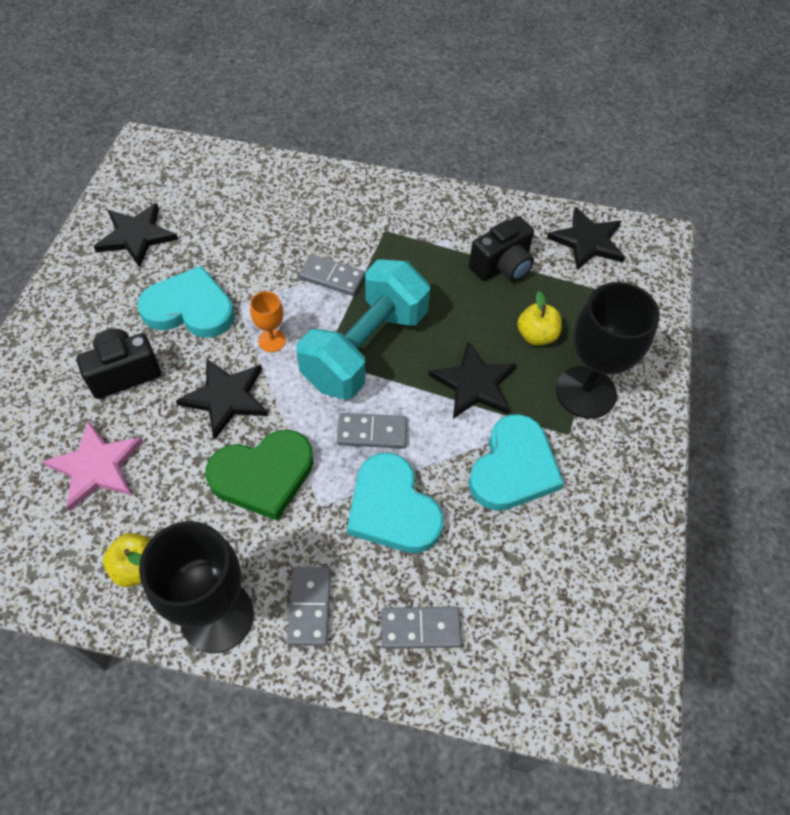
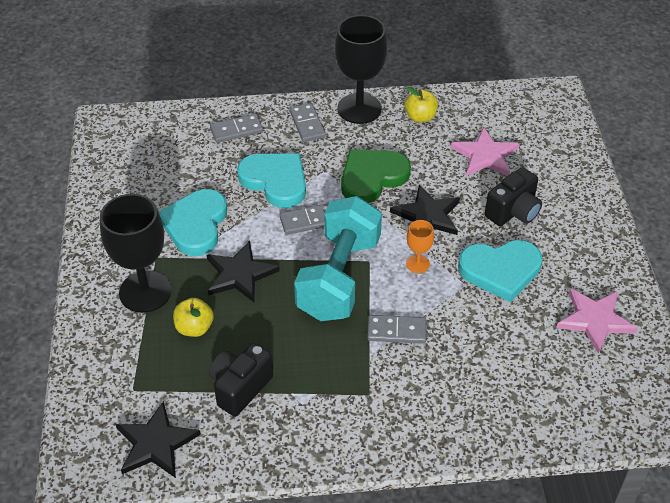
camera: 165 degrees right, 10 degrees down
black star [94,203,178,268] -> pink star [556,288,638,354]

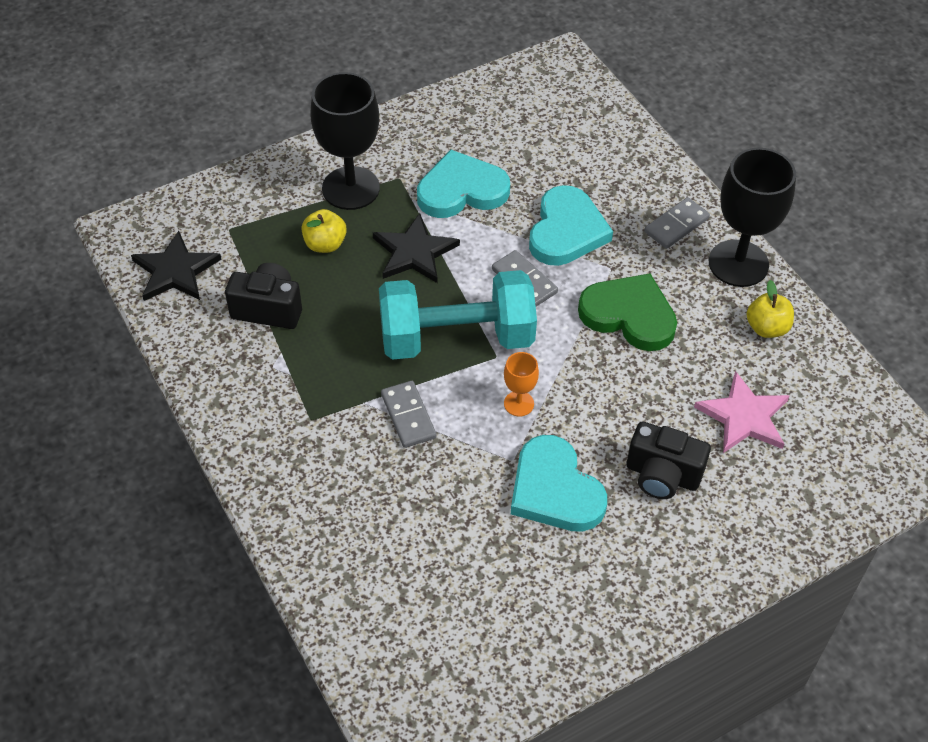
camera: 65 degrees right, 5 degrees up
grey domino [210,114,263,143] -> none
black star [390,185,460,235] -> none
pink star [556,288,638,354] -> none

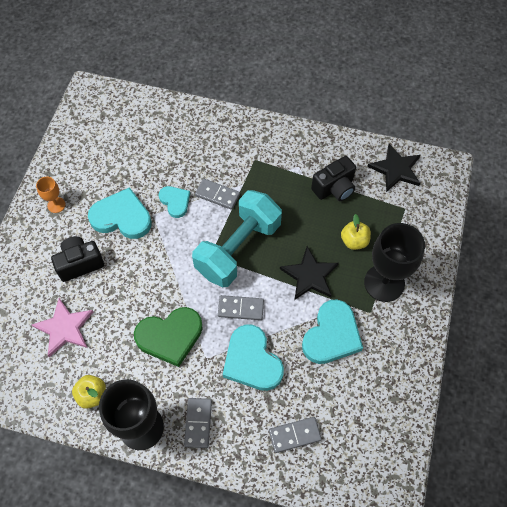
camera: 135 degrees right, 10 degrees up
orange goblet [504,352,539,417] -> orange goblet moved to [36,177,65,213]
none -> turquoise heart [159,186,190,218]
none -> grey domino [269,417,322,453]

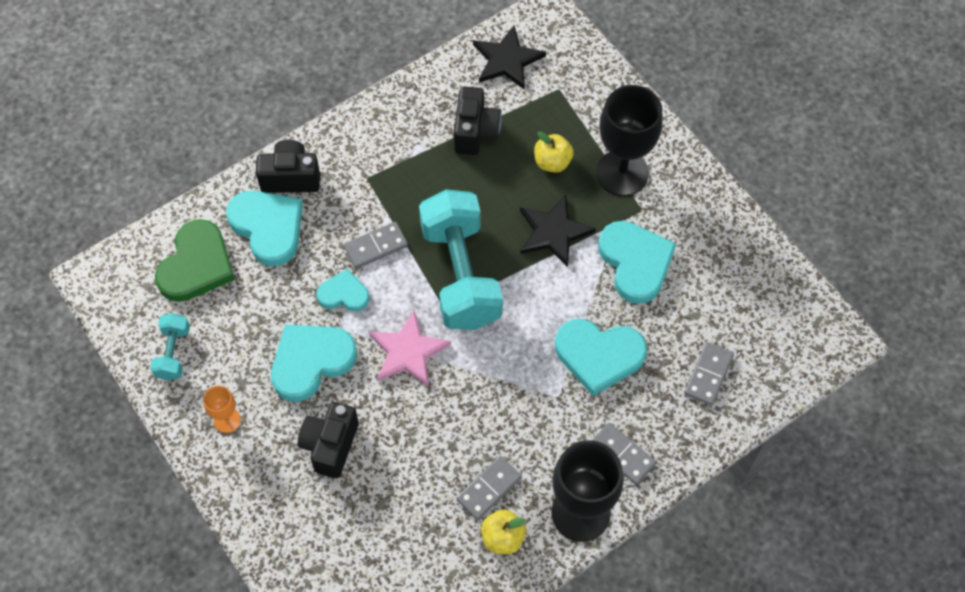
camera: 50 degrees left, 0 degrees up
pink star [32,298,94,357] -> pink star moved to [369,310,451,387]
green heart [134,307,203,367] -> green heart moved to [155,219,235,302]
grey domino [218,295,264,320] -> grey domino moved to [456,456,522,520]
none -> turquoise dumbbell [150,313,190,380]
none -> turquoise heart [226,191,303,266]
none -> black camera [256,140,320,193]

